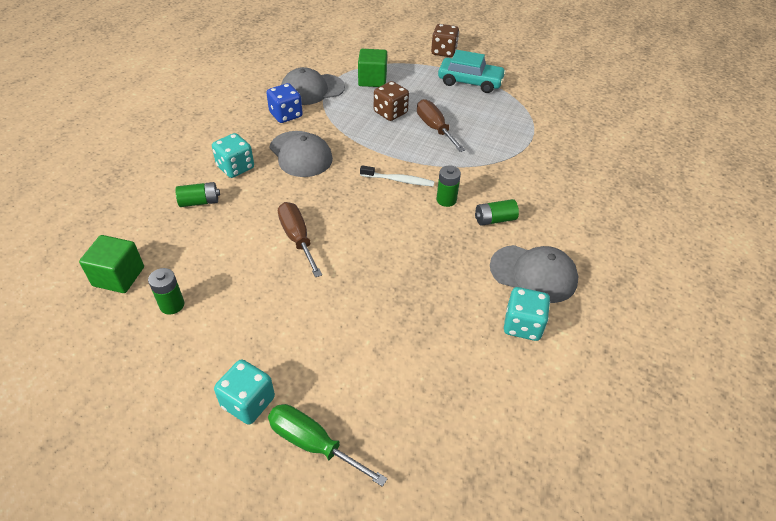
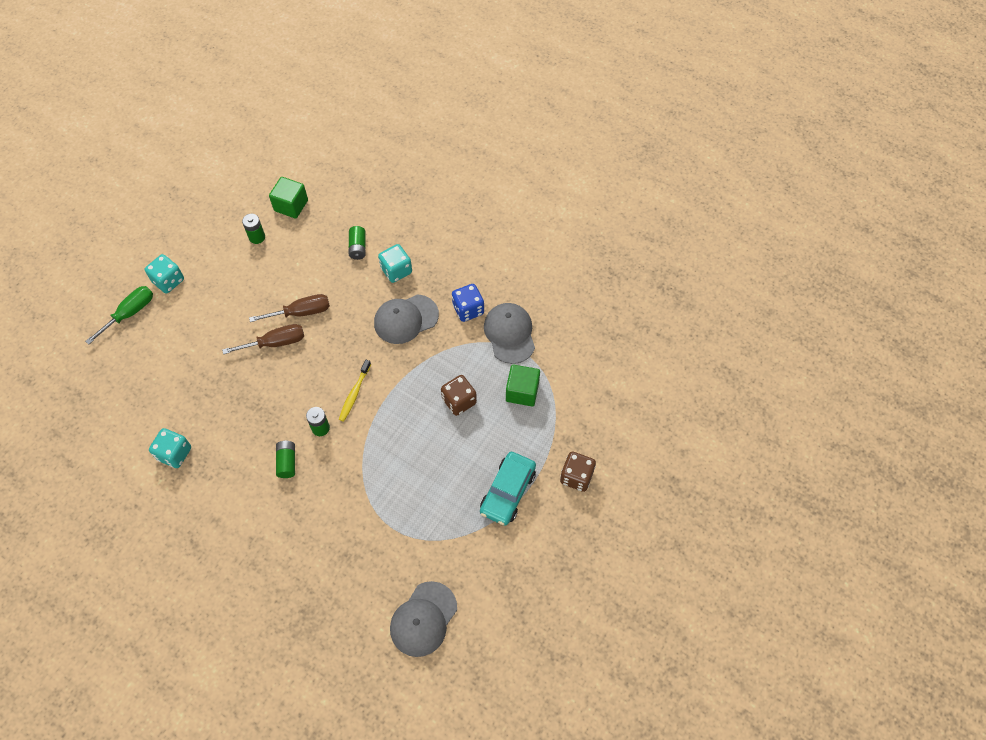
camera: 100 degrees right, 15 degrees up
white toothbrush [360,165,434,186] -> yellow toothbrush [339,360,371,421]
brown screwdriver [417,99,465,152] -> brown screwdriver moved to [222,324,304,354]
grey cap [490,245,578,303] -> grey cap moved to [390,581,457,657]

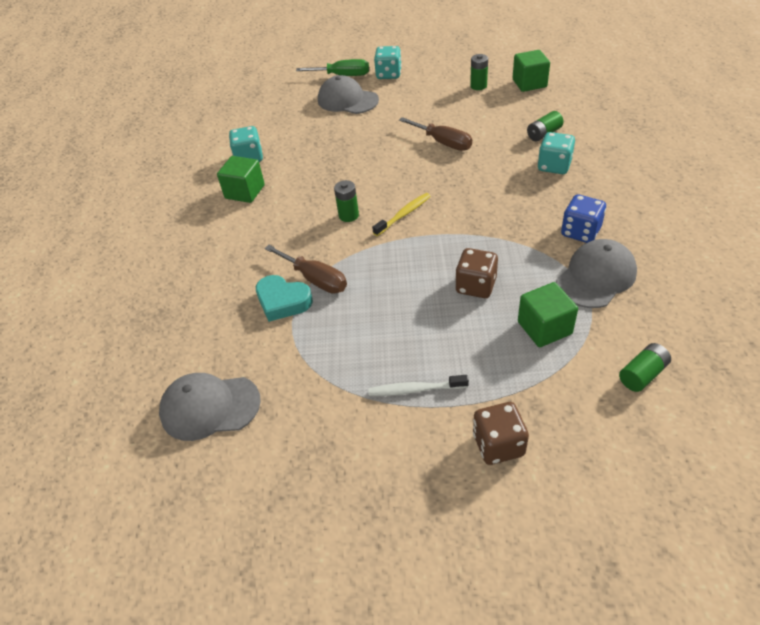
camera: 60 degrees right, 15 degrees down
brown screwdriver [222,324,304,354] -> brown screwdriver moved to [264,245,347,294]
green battery [276,440,295,478] -> green battery moved to [619,343,671,392]
yellow toothbrush [339,360,371,421] -> yellow toothbrush turned 150 degrees clockwise [372,193,431,236]
grey cap [374,294,439,344] -> grey cap moved to [318,75,379,114]
turquoise car [480,452,536,525] -> white toothbrush [368,375,469,396]
none -> green cube [217,156,265,203]
none -> turquoise heart [256,275,313,322]

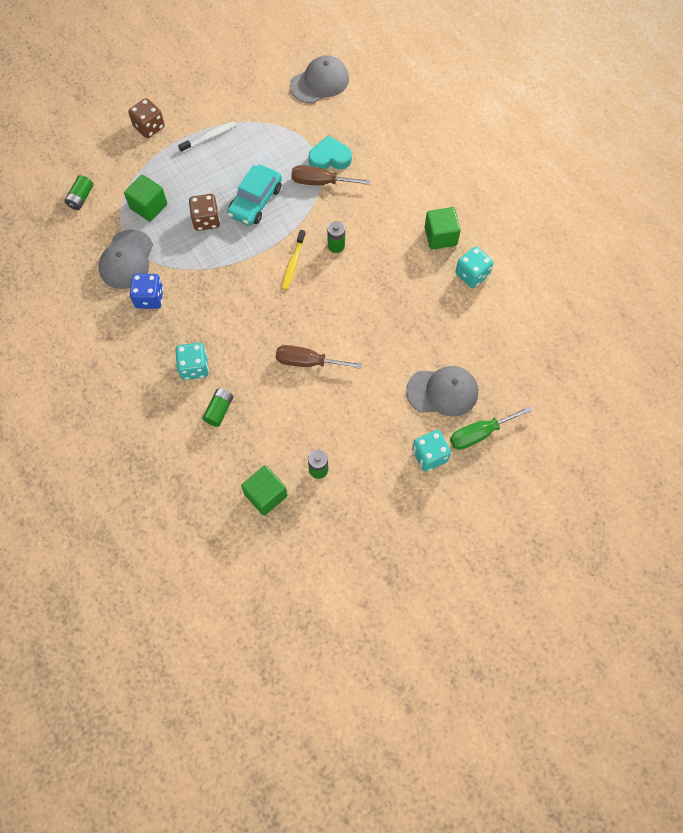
camera: 145 degrees right, 20 degrees up
none -> turquoise car [227,165,282,226]

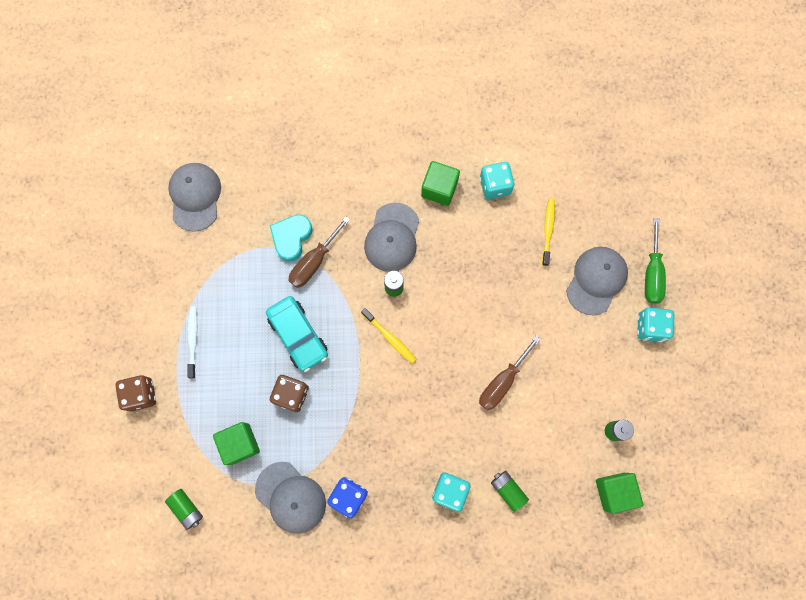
camera: 60 degrees left, 10 degrees up
none -> grey cap [364,202,419,272]
none -> yellow toothbrush [542,198,555,266]

